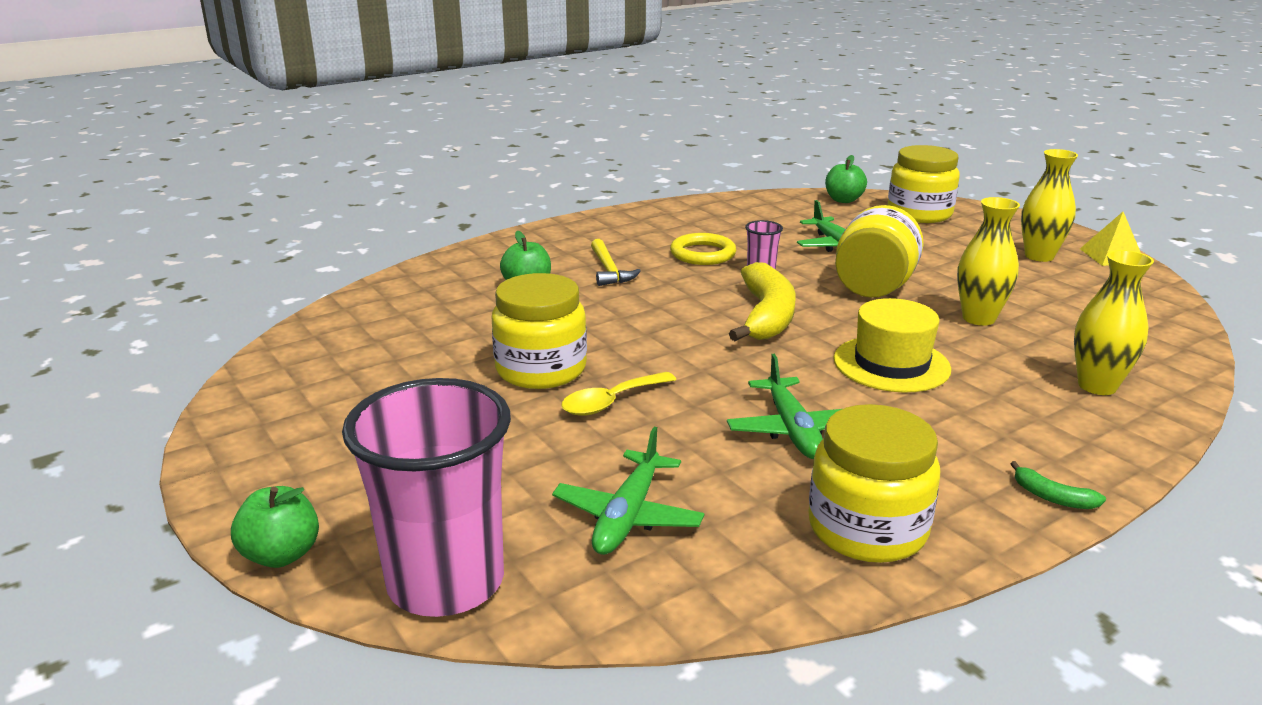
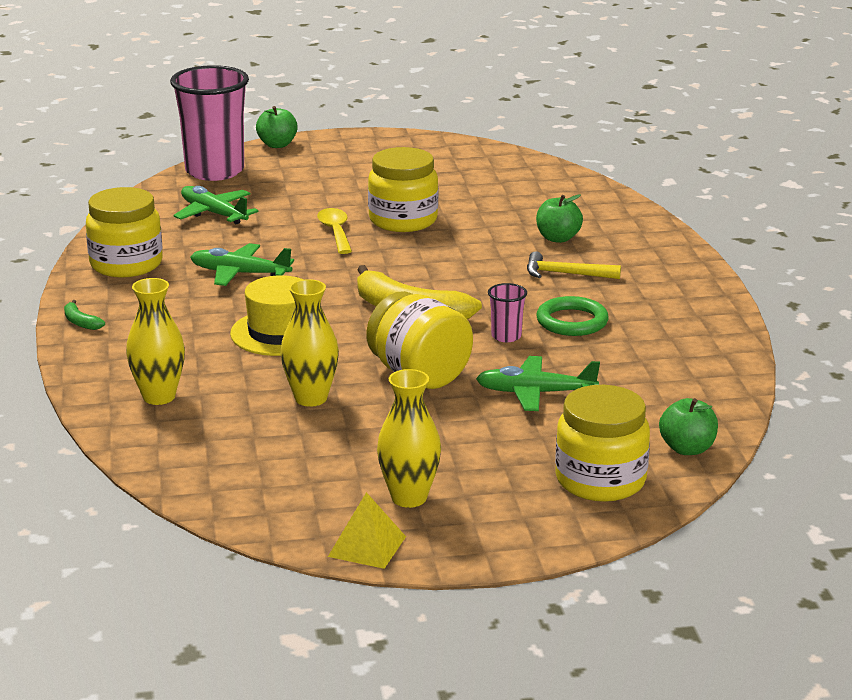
camera: 115 degrees right, 0 degrees up
yellow ring [670,233,736,265] -> green ring [536,296,609,336]
green banana [1010,461,1106,509] -> green banana turned 105 degrees counterclockwise [64,300,105,330]

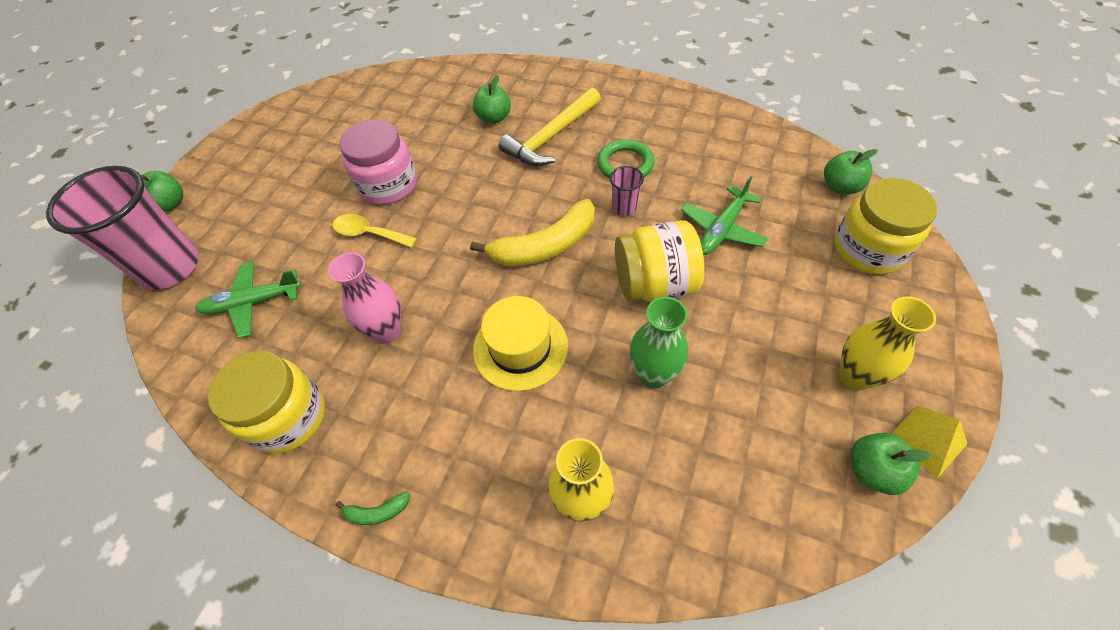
camera: 55 degrees left, 30 degrees up
green plane [190,243,294,286] -> pink vase [328,252,401,343]
yellow vase [280,279,339,407] -> green vase [630,297,688,389]
yellow jar [368,147,438,232] -> pink jar [339,119,417,205]
yellow hammer [527,251,621,279] -> yellow hammer [499,87,601,166], size x1.59
none -> green apple [851,433,931,495]

